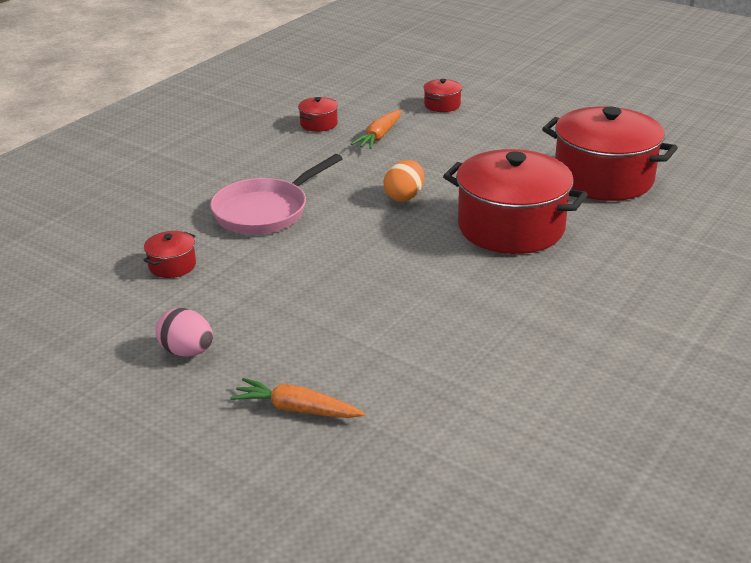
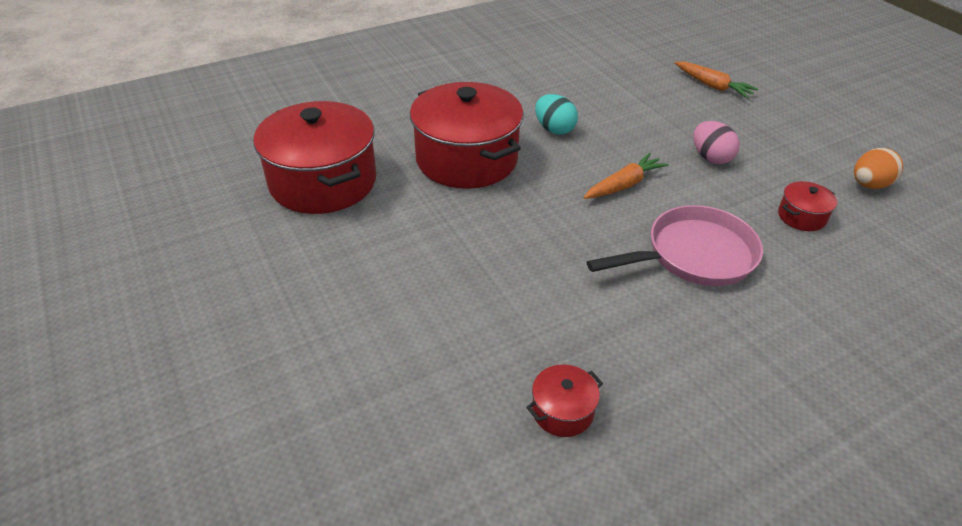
camera: 155 degrees left, 10 degrees up
pink egg [156,308,213,357] -> pink egg moved to [693,121,740,164]
orange carrot [351,110,401,149] -> orange carrot moved to [584,153,669,199]
orange egg [384,160,424,202] -> orange egg moved to [854,148,903,189]
red pot [424,79,462,112] -> none
none -> turquoise egg [535,94,578,135]

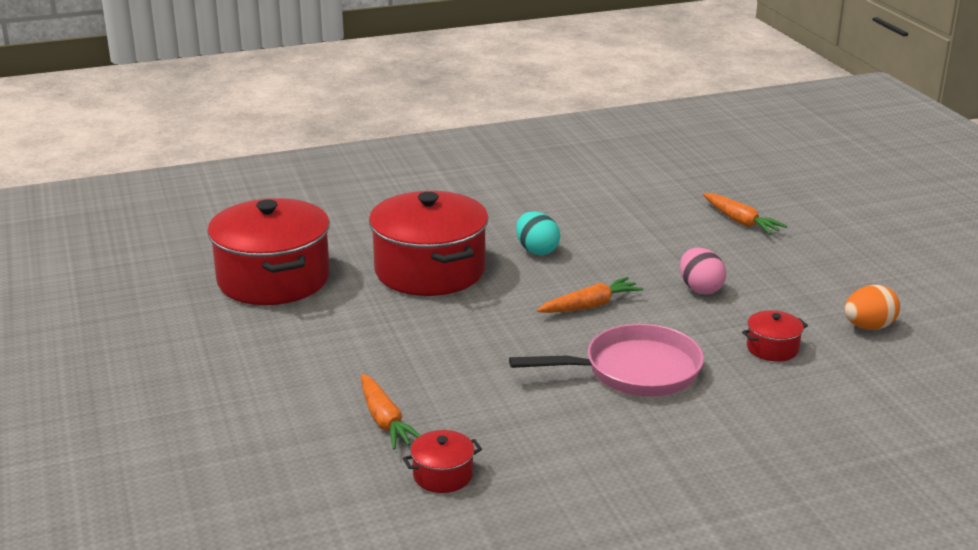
camera: 10 degrees right, 15 degrees down
none -> orange carrot [361,374,421,450]

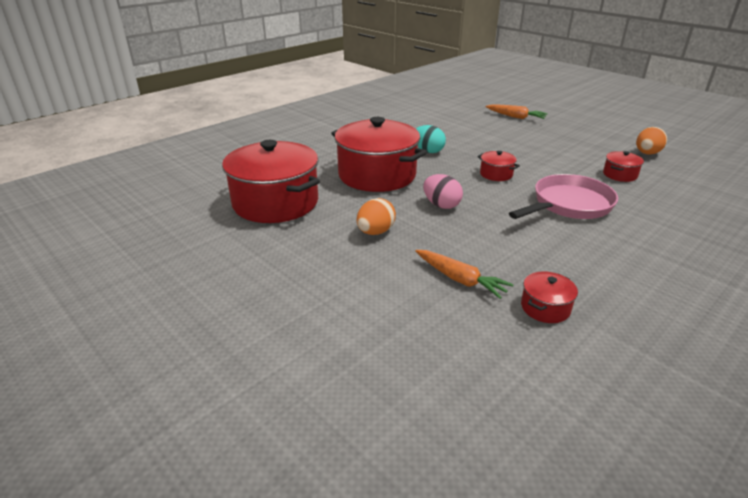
camera: 25 degrees left, 5 degrees up
orange carrot [537,277,643,313] -> red pot [477,151,520,181]
pink egg [680,248,726,295] -> pink egg moved to [423,174,463,209]
none -> orange egg [357,198,396,235]

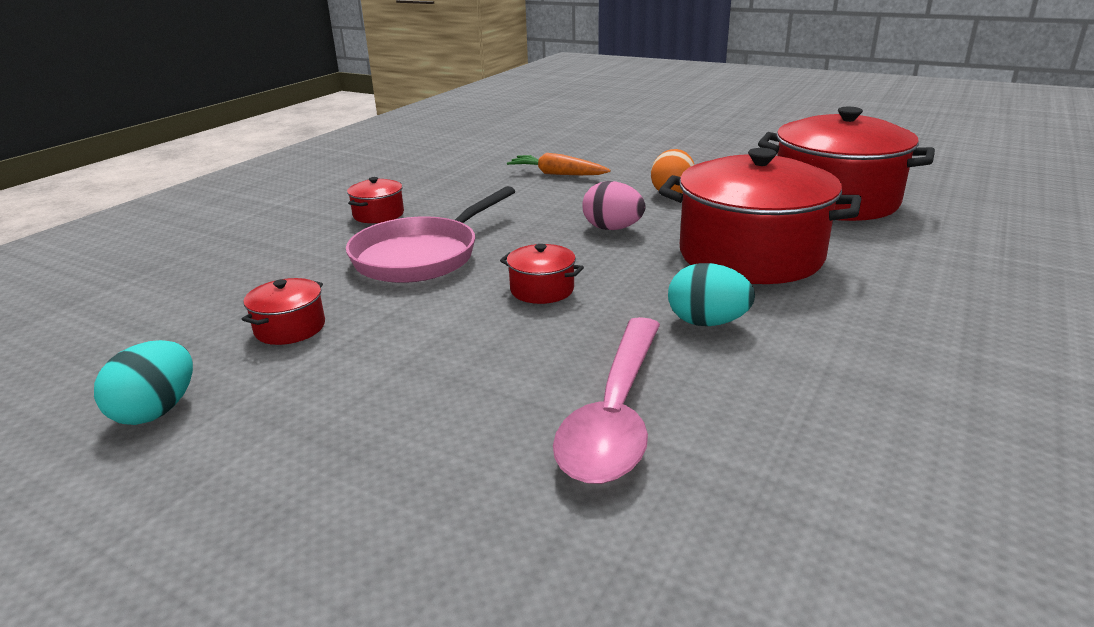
camera: 165 degrees right, 5 degrees down
orange carrot [486,104,548,119] -> none
red pot [521,272,578,323] -> red pot moved to [347,177,404,223]
orange egg [636,127,667,155] -> turquoise egg [94,340,193,425]
none -> pink spoon [553,317,660,484]

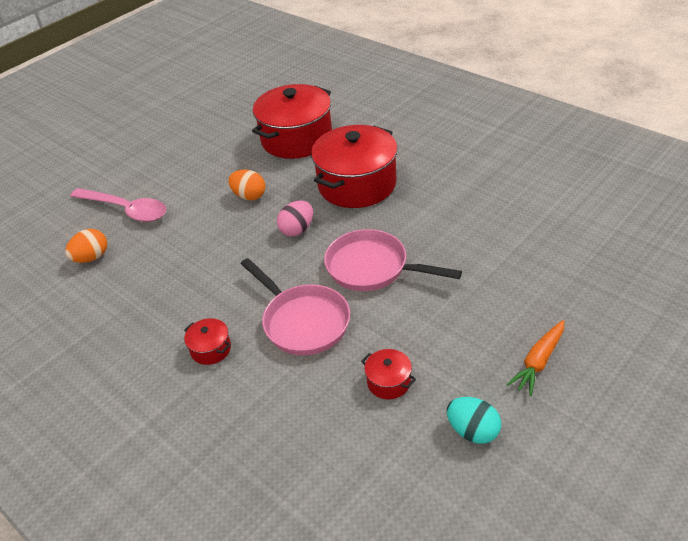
camera: 75 degrees left, 15 degrees up
red pot [500,244,584,304] -> pink pan [324,229,462,291]
orange carrot [507,153,611,175] -> orange carrot moved to [507,320,564,396]
pink spoon [553,317,660,484] -> pink spoon moved to [70,188,166,222]
turquoise egg [668,263,755,326] -> none
none -> orange egg [65,229,107,263]

